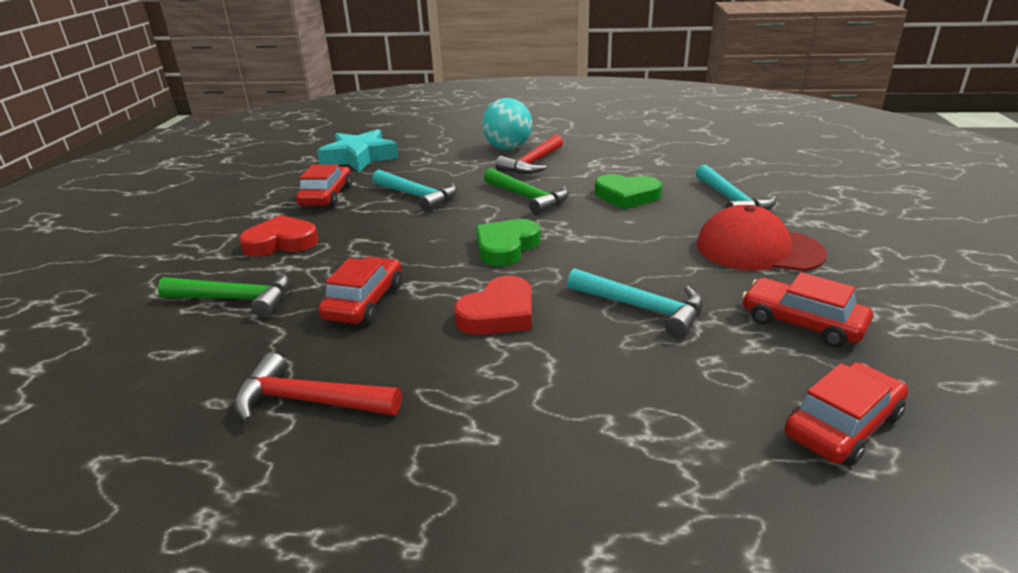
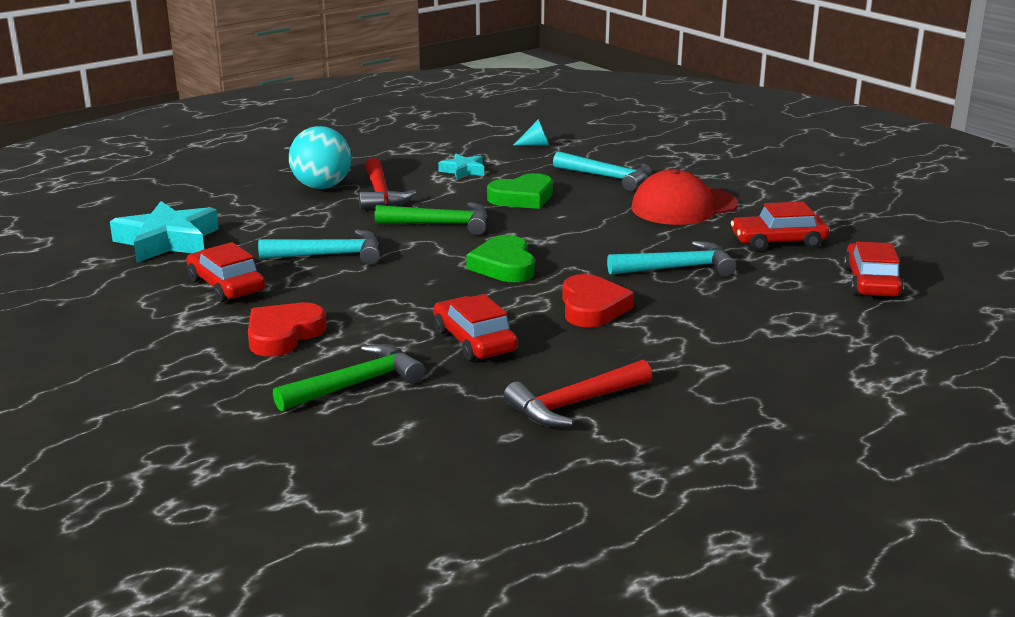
camera: 45 degrees left, 5 degrees down
none -> turquoise star [438,154,484,180]
none -> turquoise cone [514,119,549,145]

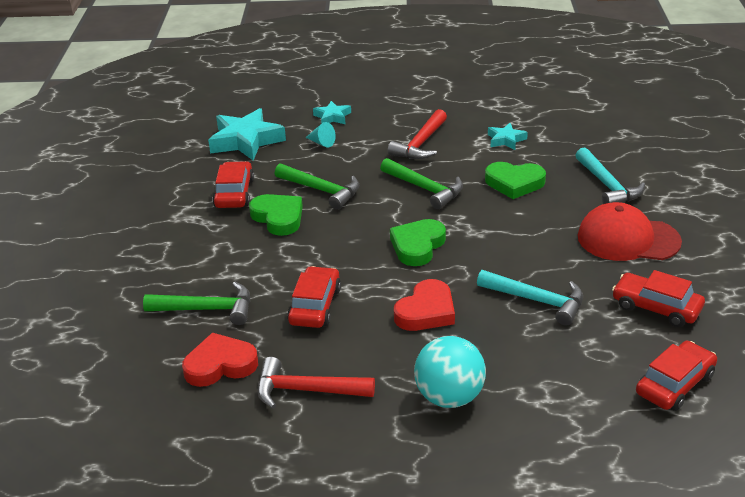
camera: 40 degrees right, 10 degrees up
red heart [248,303,326,356] -> red heart moved to [182,332,258,387]
turquoise hammer [258,230,380,265] -> green hammer [275,164,360,210]
turquoise ball [289,126,351,189] -> turquoise ball moved to [414,336,486,408]
turquoise cone [514,119,549,145] -> turquoise cone moved to [305,122,336,147]
none -> green heart [249,194,303,236]
none -> turquoise star [313,101,351,124]

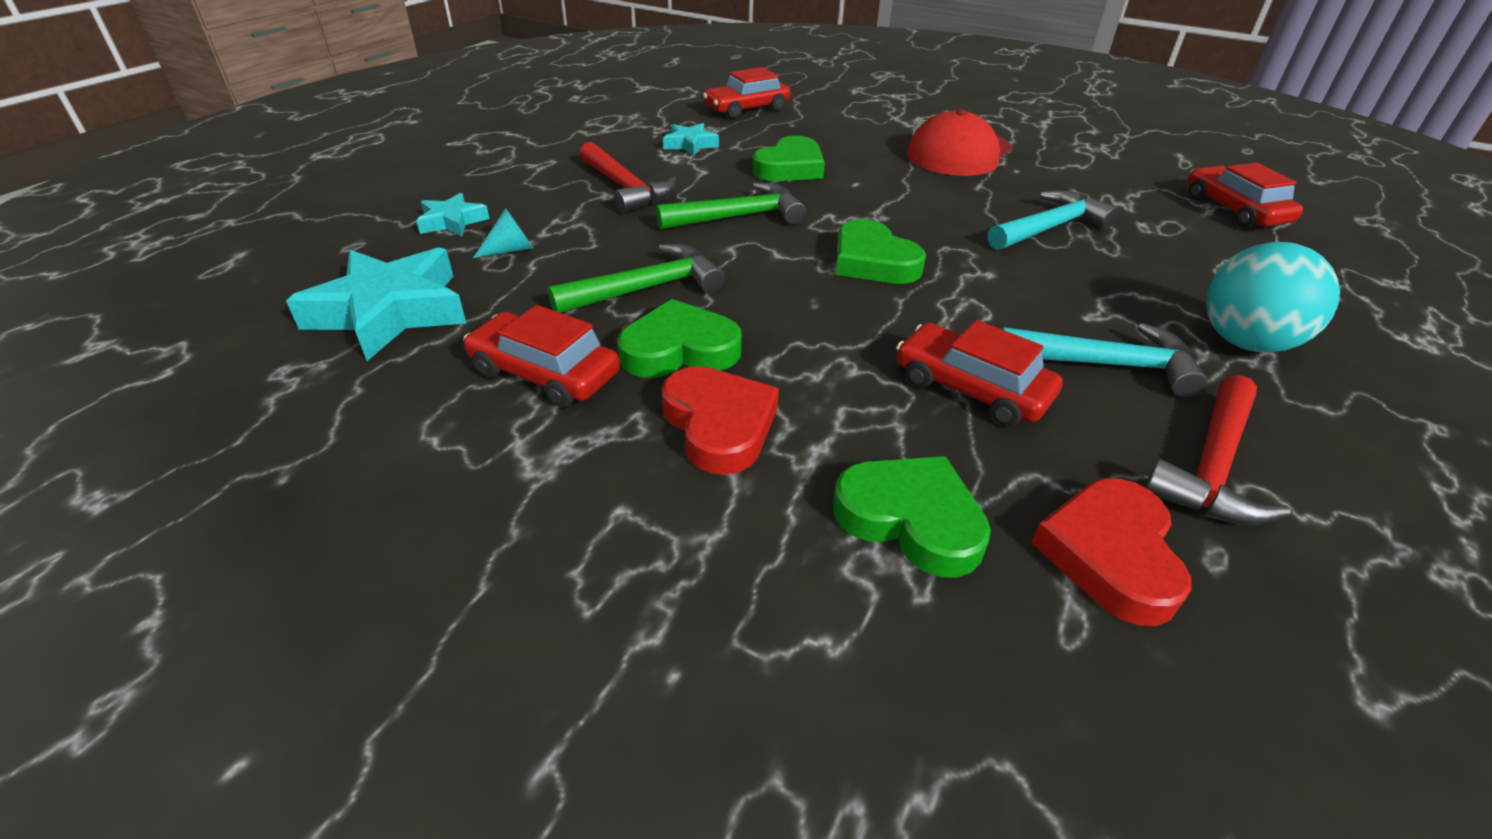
camera: 65 degrees left, 5 degrees up
green hammer [143,282,250,325] -> green heart [833,456,991,577]
red heart [394,279,455,331] -> red heart moved to [661,366,779,475]
turquoise hammer [575,147,645,204] -> turquoise hammer moved to [1001,323,1208,398]
red car [612,270,705,327] -> red car moved to [703,67,791,119]

